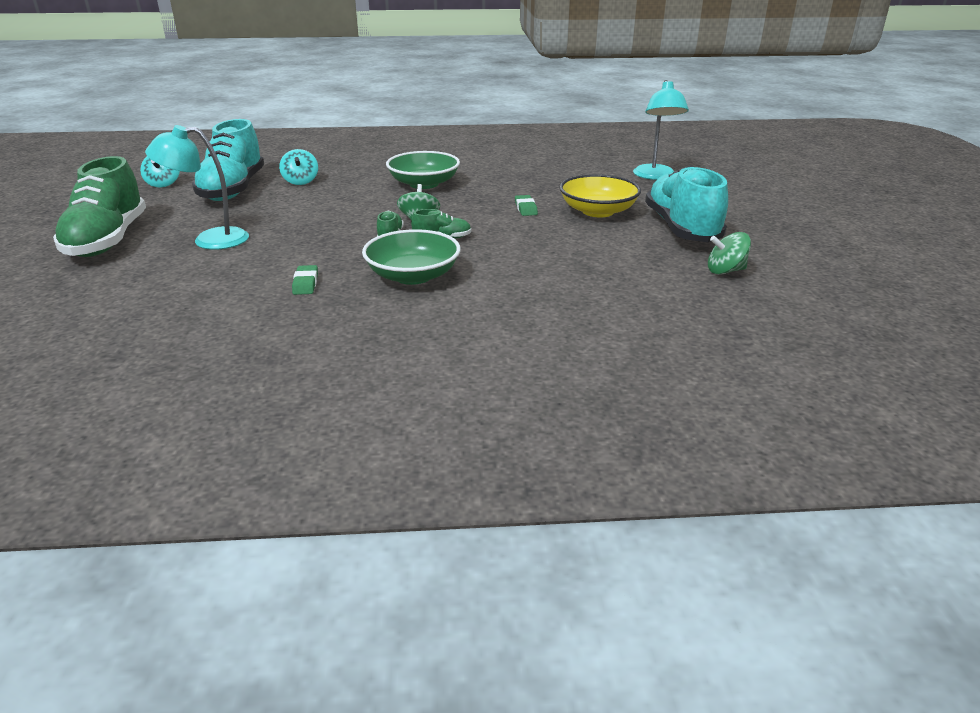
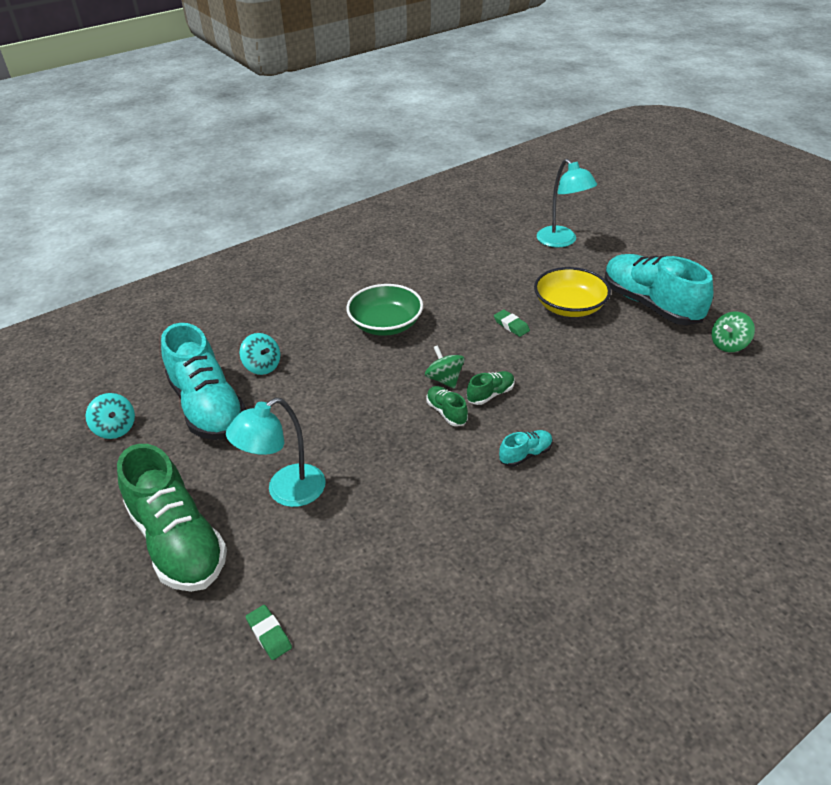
camera: 30 degrees left, 10 degrees up
green eraser [292,265,318,295] -> green eraser moved to [246,605,292,660]
green bowl [362,229,461,285] -> turquoise shoe [499,430,553,467]

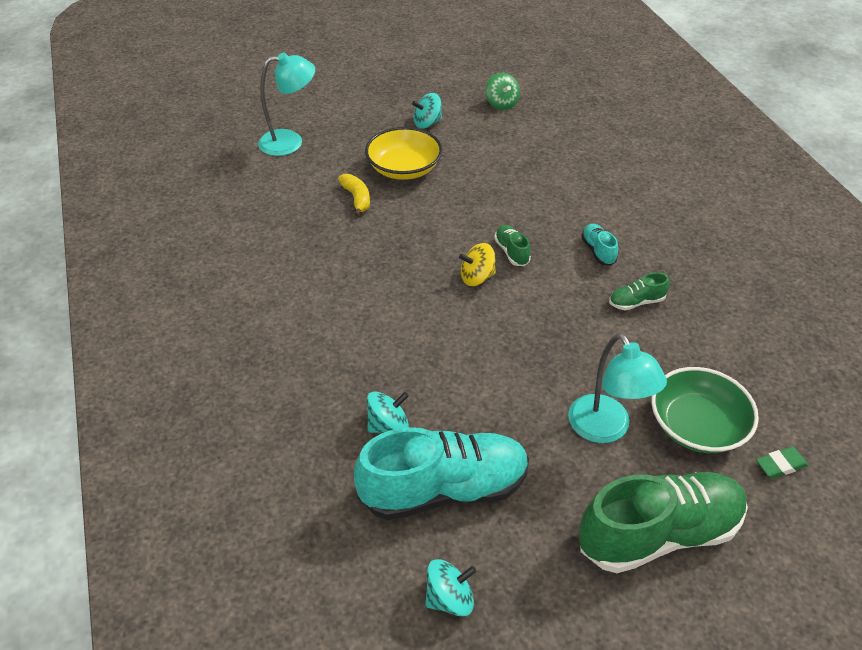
camera: 75 degrees left, 5 degrees up
green bowl [346,284,423,336] -> green bowl moved to [651,367,759,453]
green spinning top [425,345,465,389] -> yellow spinning top [459,243,496,286]
green shoe [426,386,468,426] -> green shoe moved to [609,272,670,310]
green eraser [494,310,530,337] -> none
turquoise shoe [604,254,713,325] -> turquoise spinning top [412,93,442,129]
none -> yellow banana [338,174,370,217]

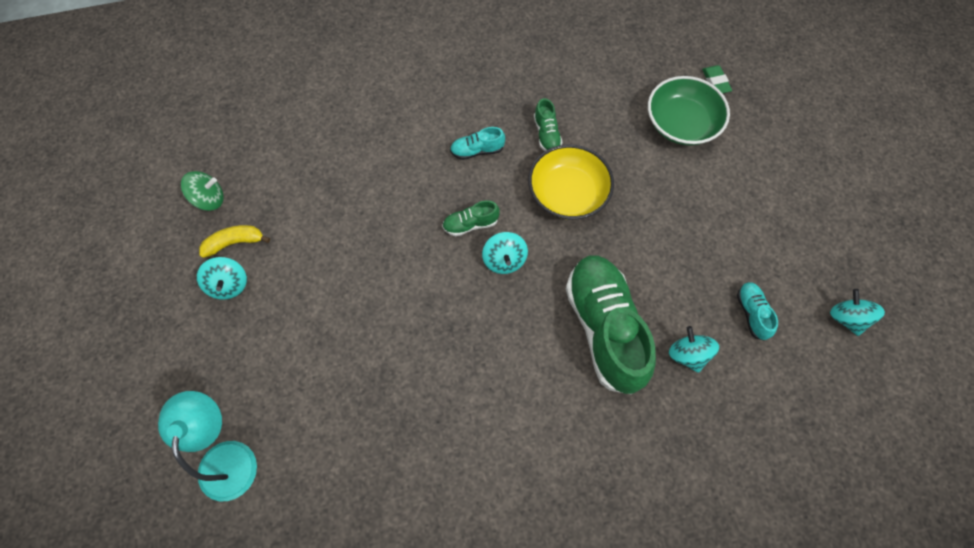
camera: 85 degrees left, 20 degrees up
yellow banana [338,174,370,217] -> yellow banana moved to [199,225,270,258]
turquoise shoe [354,427,529,520] -> turquoise shoe [737,282,778,341], size x0.43
yellow bowl [365,127,442,180] -> yellow bowl moved to [528,145,614,220]
yellow spinning top [459,243,496,286] -> turquoise spinning top [482,232,528,274]
turquoise lamp [568,333,667,443] -> none
green shoe [579,472,748,573] -> green shoe moved to [566,255,656,395]

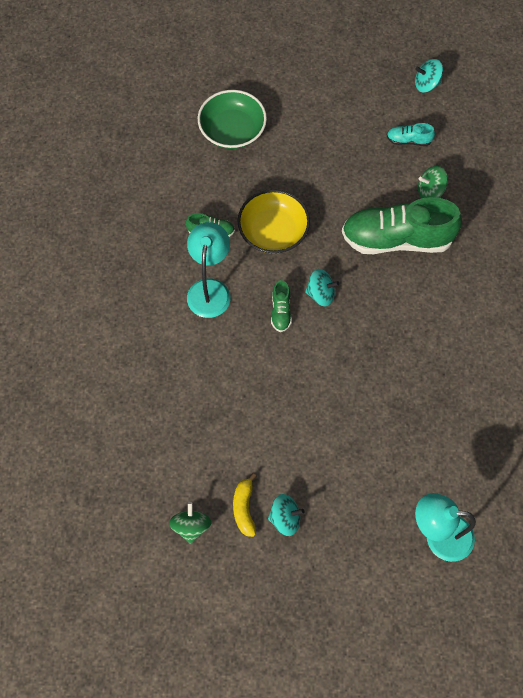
camera: 75 degrees left, 0 degrees up
turquoise shoe [450,127,505,160] -> turquoise lamp [187,222,230,318]
turquoise spinning top [669,326,719,373] -> green spinning top [418,166,448,198]
green eraser [702,65,732,93] -> none

